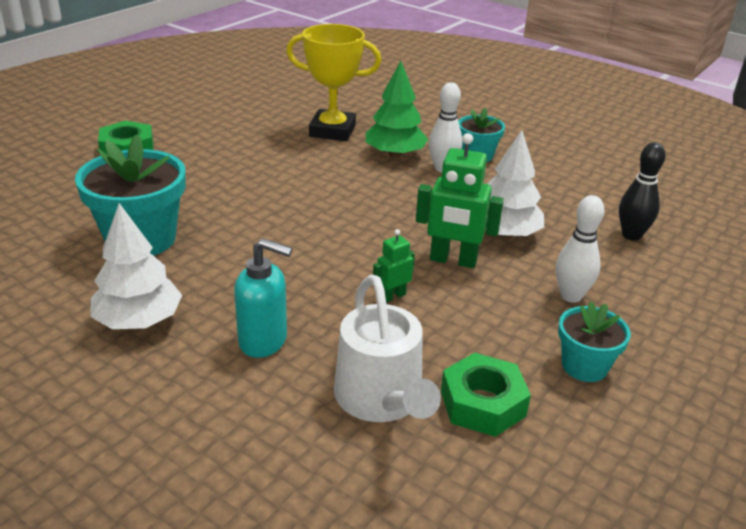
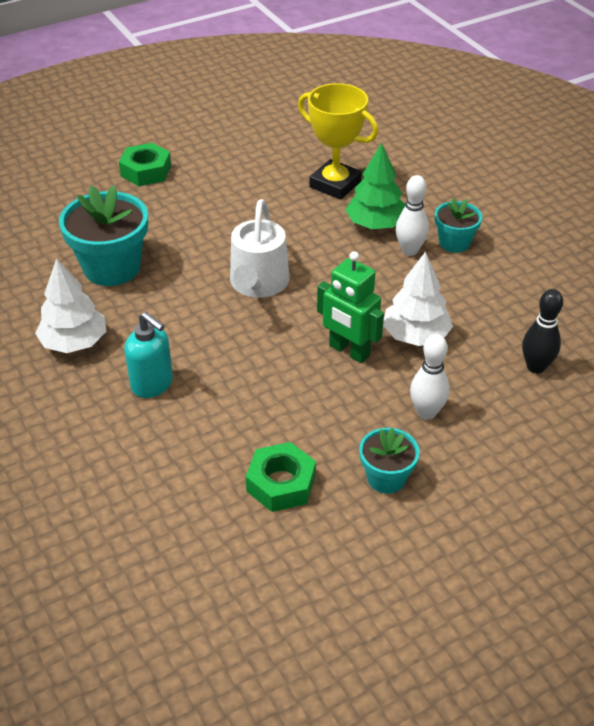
camera: 25 degrees right, 10 degrees up
white watering can [334,275,441,422] -> white watering can moved to [230,199,289,297]
green robot [373,229,415,303] -> none

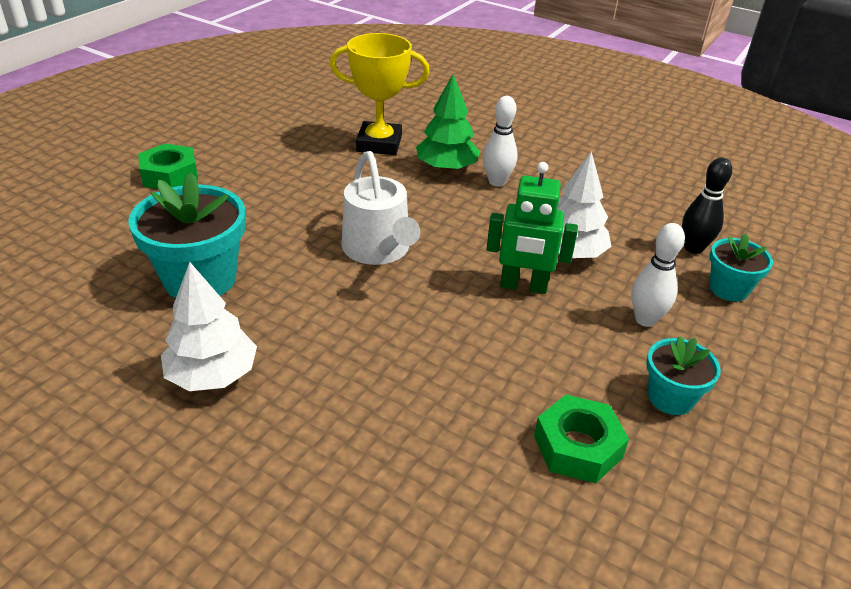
camera: 30 degrees left, 5 degrees down
turquoise soap dispenser [124,312,173,398] -> none
turquoise flower pot [435,198,482,253] -> turquoise flower pot moved to [709,234,773,302]

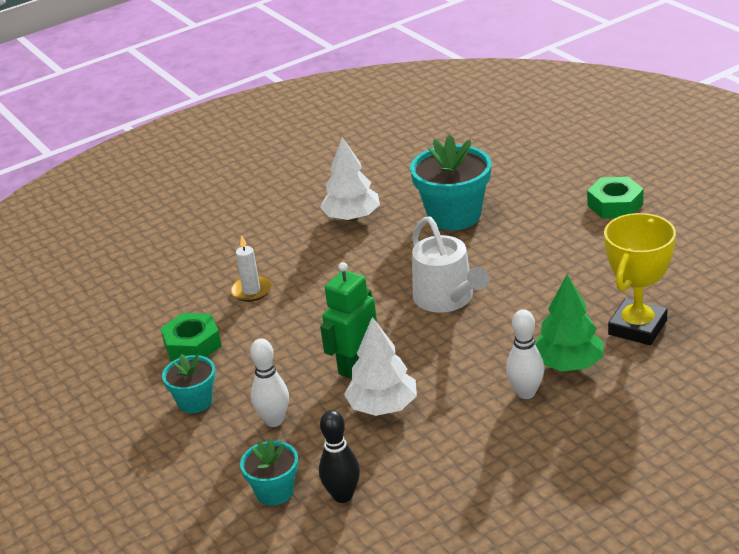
camera: 120 degrees right, 5 degrees down
white watering can [341,151,420,265] -> white watering can turned 120 degrees counterclockwise [412,216,489,313]
none -> white candle [231,235,272,302]

